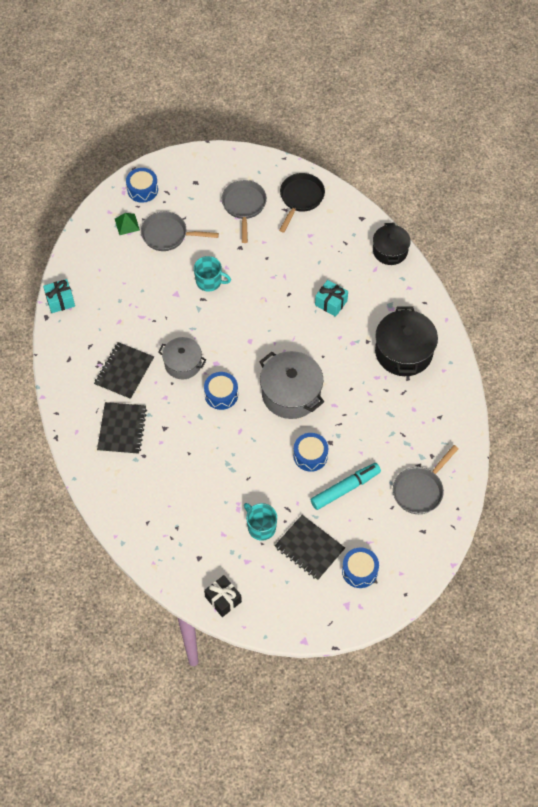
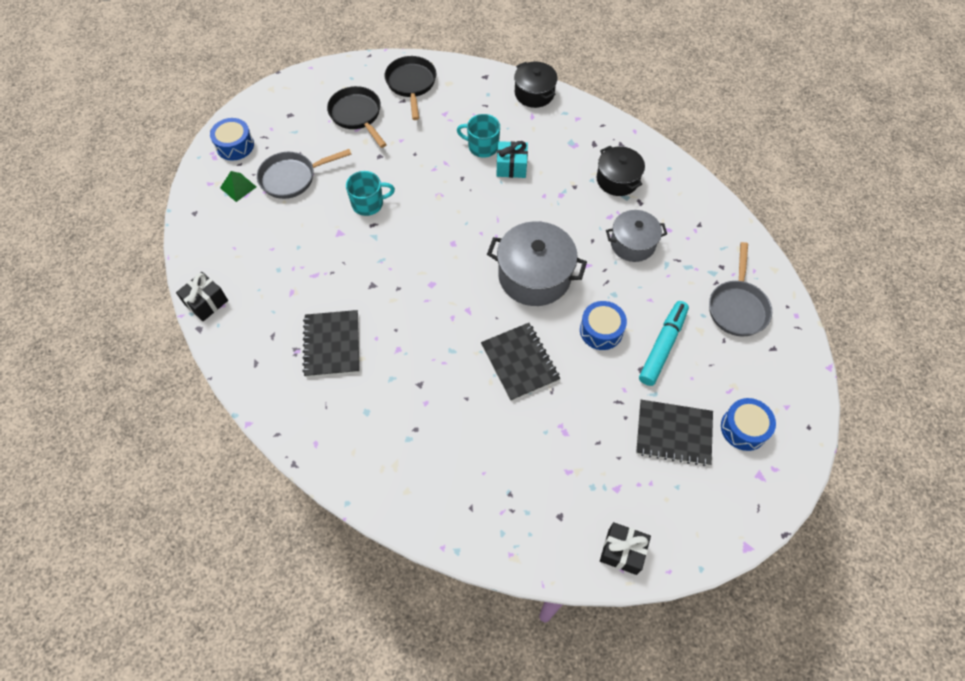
camera: 30 degrees left, 0 degrees up
turquoise gift [43,279,75,313] -> black gift [176,272,228,321]
black notebook [97,402,147,455] -> black notebook moved to [481,323,561,401]
grey pot [158,337,206,380] -> grey pot moved to [606,210,667,262]
blue drum [204,372,238,410] -> none
grey pan [222,180,267,243] -> black pan [327,86,387,148]
turquoise mug [244,503,277,541] -> turquoise mug moved to [457,114,500,158]
black pot [375,306,438,376] -> black pot [597,146,645,196], size x0.64

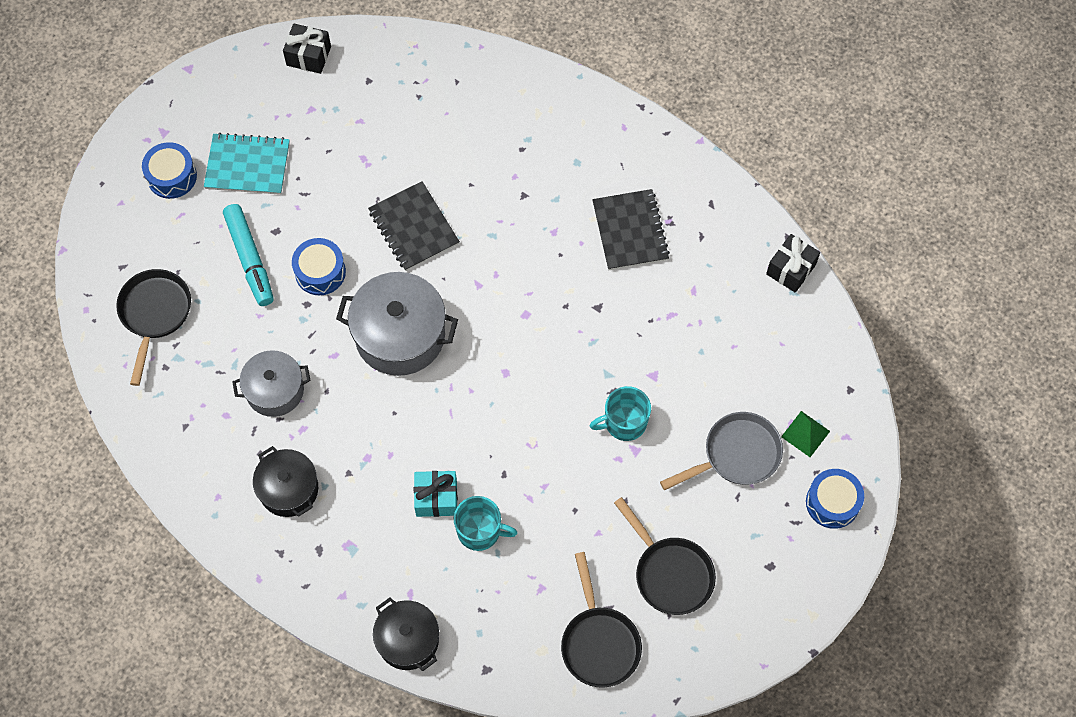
camera: 175 degrees right, 5 degrees up
black notebook [636,400,713,466] -> turquoise notebook [204,133,290,195]
turquoise marker [639,301,689,386] -> turquoise marker turned 45 degrees counterclockwise [223,204,274,306]
grey pan [709,242,772,336] -> black pan [116,269,191,386]

